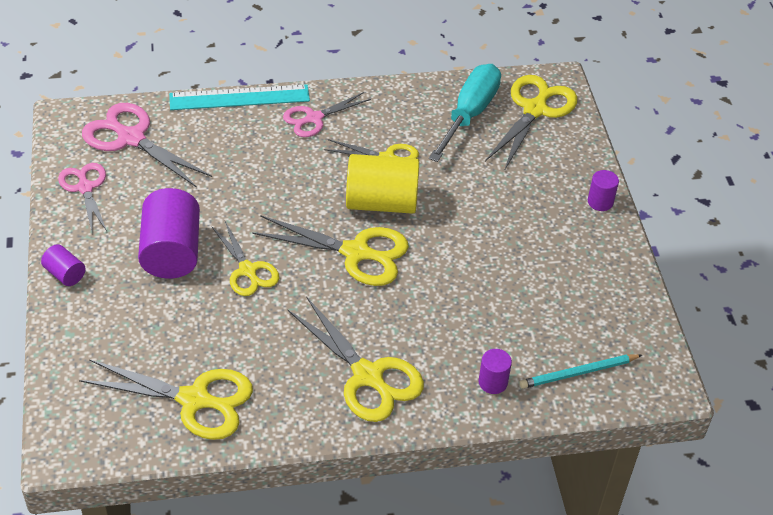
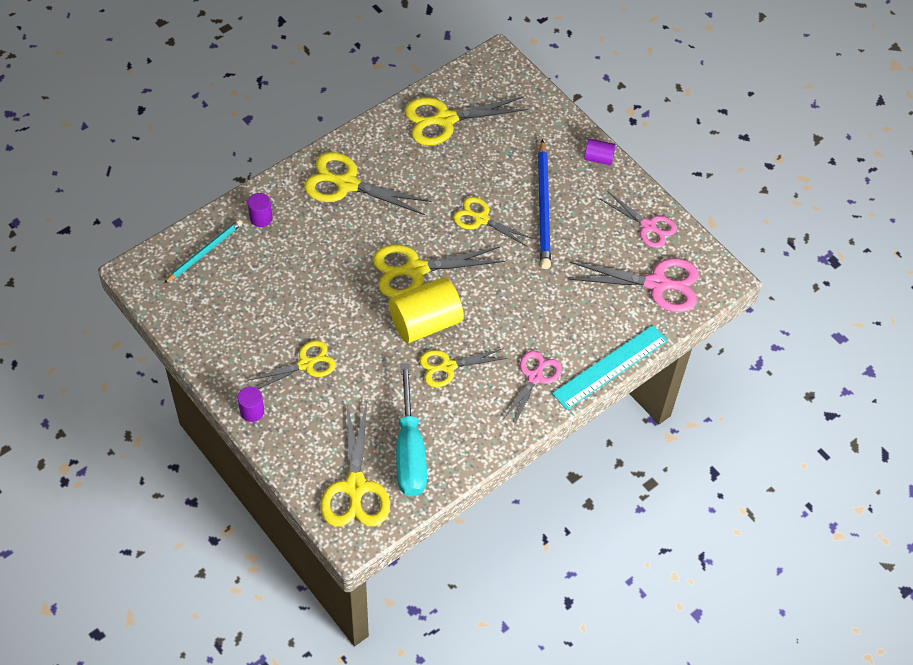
camera: 150 degrees right, 10 degrees up
purple cylinder [138,188,200,279] -> blue pencil [538,139,551,269]
none -> yellow scissors [249,340,336,389]

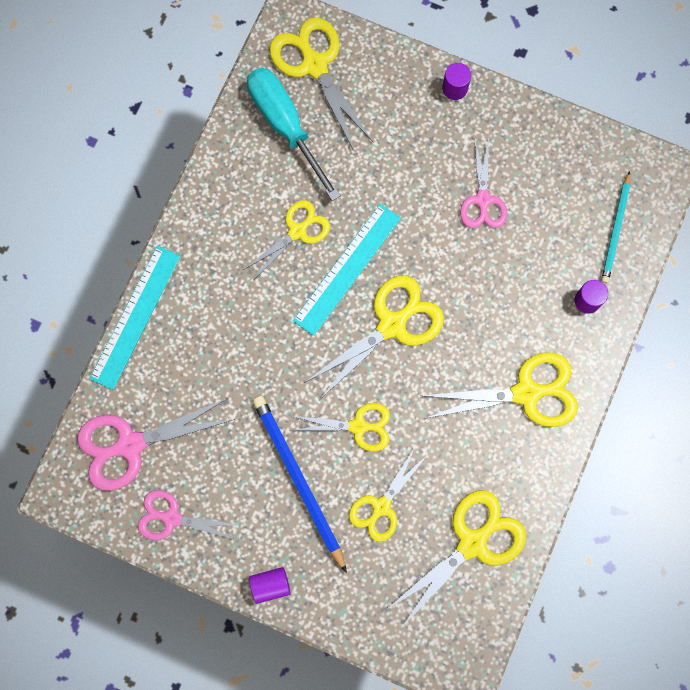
camera: 155 degrees right, 20 degrees up
yellow scissors [249,340,336,389] -> yellow scissors moved to [349,447,425,542]
yellow cylinder [389,277,464,343] -> turquoise ruler [293,204,401,336]
pink scissors [503,351,562,426] -> pink scissors moved to [460,137,507,228]

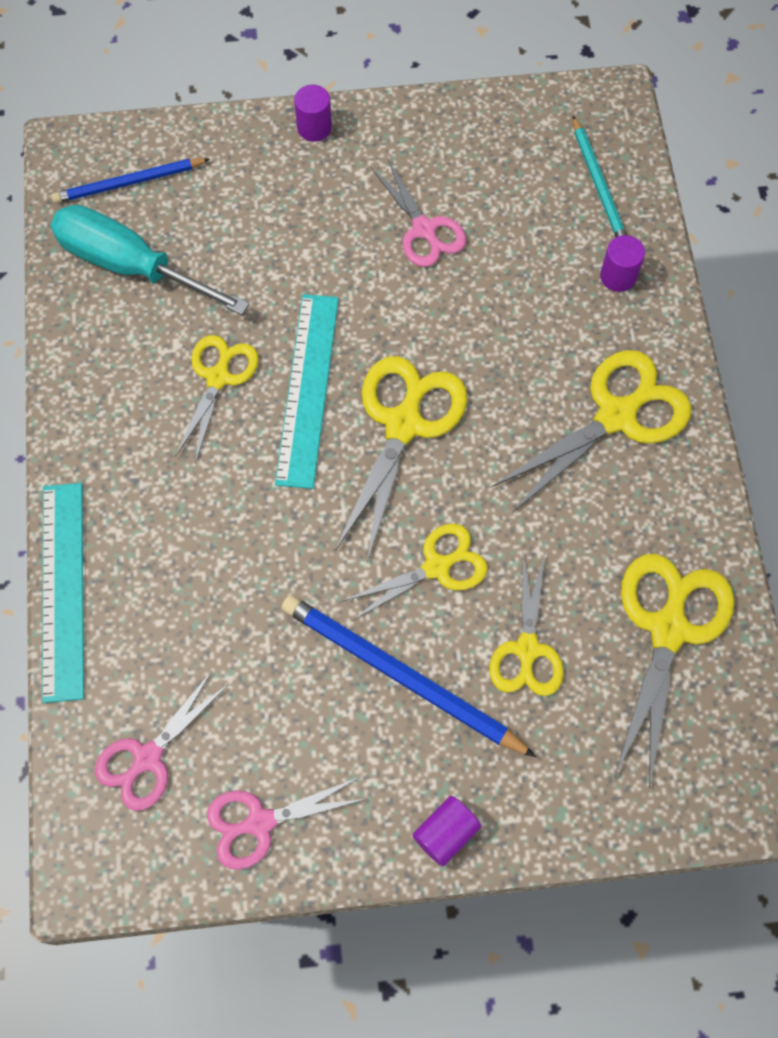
camera: 30 degrees left, 10 degrees down
pink scissors [77,398,235,491] -> pink scissors [95,671,229,811], size x0.64
yellow scissors [269,18,373,151] -> blue pencil [51,158,210,204]

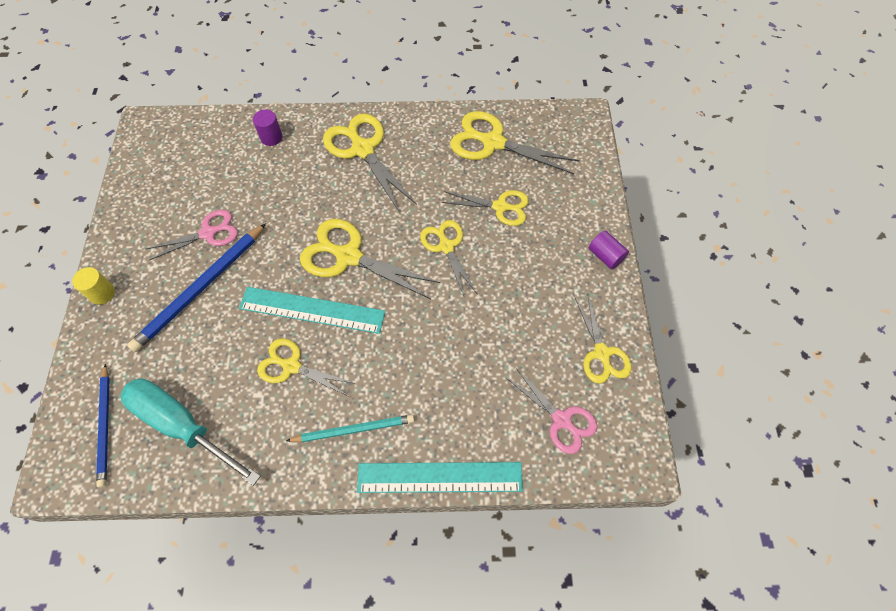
camera: 85 degrees left, 5 degrees down
turquoise screwdriver [50,205,250,315] -> turquoise screwdriver turned 90 degrees clockwise [121,379,261,486]
pink scissors [207,777,366,870] -> yellow scissors [574,294,632,384]
blue pencil [282,595,536,757] -> blue pencil moved to [127,223,266,352]
purple cylinder [294,85,332,142] -> yellow cylinder [72,267,115,305]
turquoise pencil [573,116,627,237] -> turquoise pencil moved to [286,415,414,442]

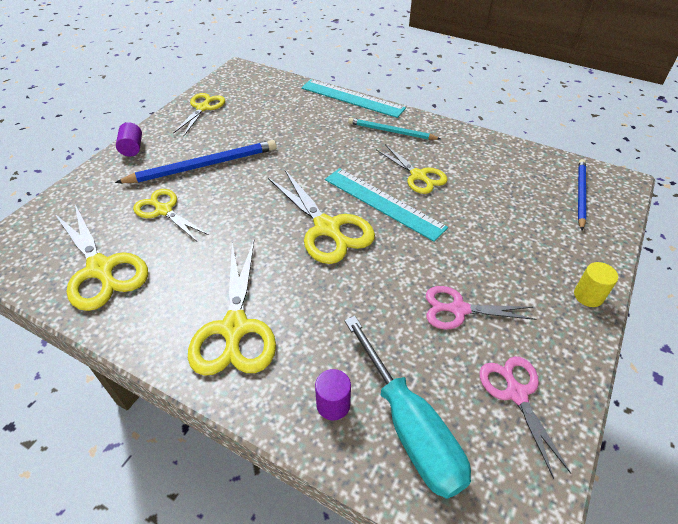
camera: 150 degrees left, 15 degrees down
turquoise screwdriver [121,379,261,486] -> turquoise screwdriver moved to [344,316,471,499]
blue pencil [127,223,266,352] -> blue pencil moved to [115,140,277,183]
yellow scissors [420,220,477,298] -> none
pink scissors [505,367,598,454] -> pink scissors moved to [480,356,571,479]

